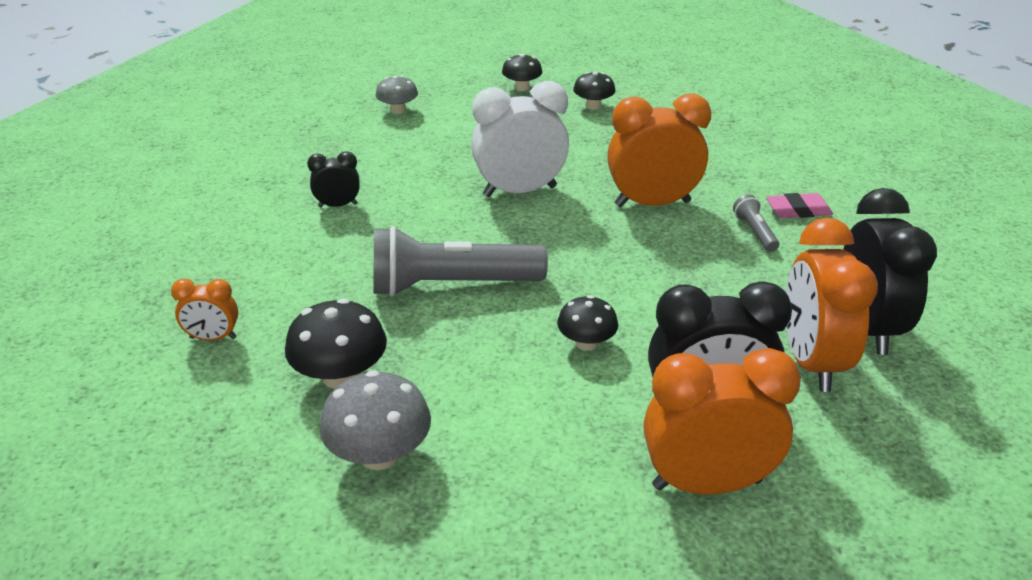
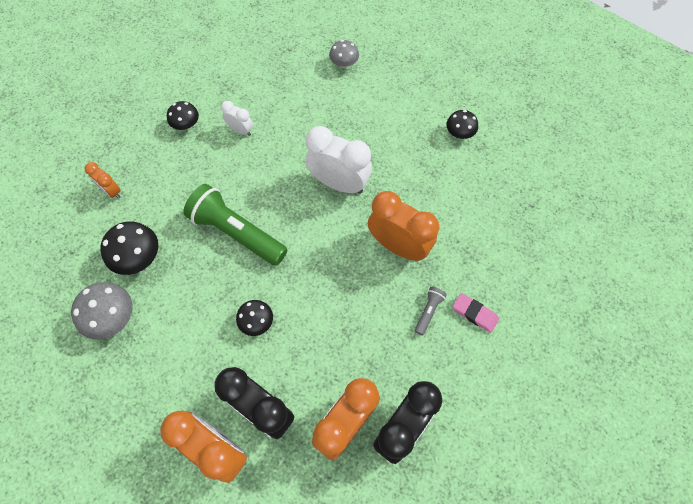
camera: 40 degrees right, 30 degrees up
black clock [307,151,360,208] -> white clock [221,101,253,136]
grey flashlight [374,226,548,297] -> green flashlight [183,184,288,266]
black mushroom [502,54,542,91] -> black mushroom moved to [167,101,199,130]

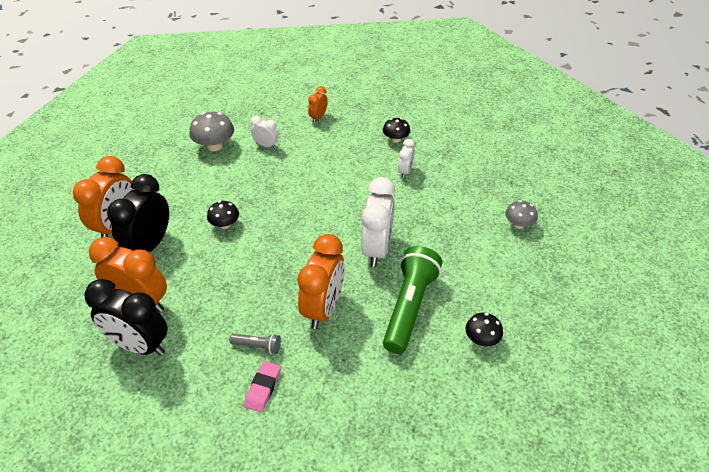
camera: 75 degrees right, 20 degrees down
black mushroom [100,221,158,275] -> white clock [251,116,279,149]
green flashlight [183,184,288,266] -> green flashlight moved to [383,246,442,354]

